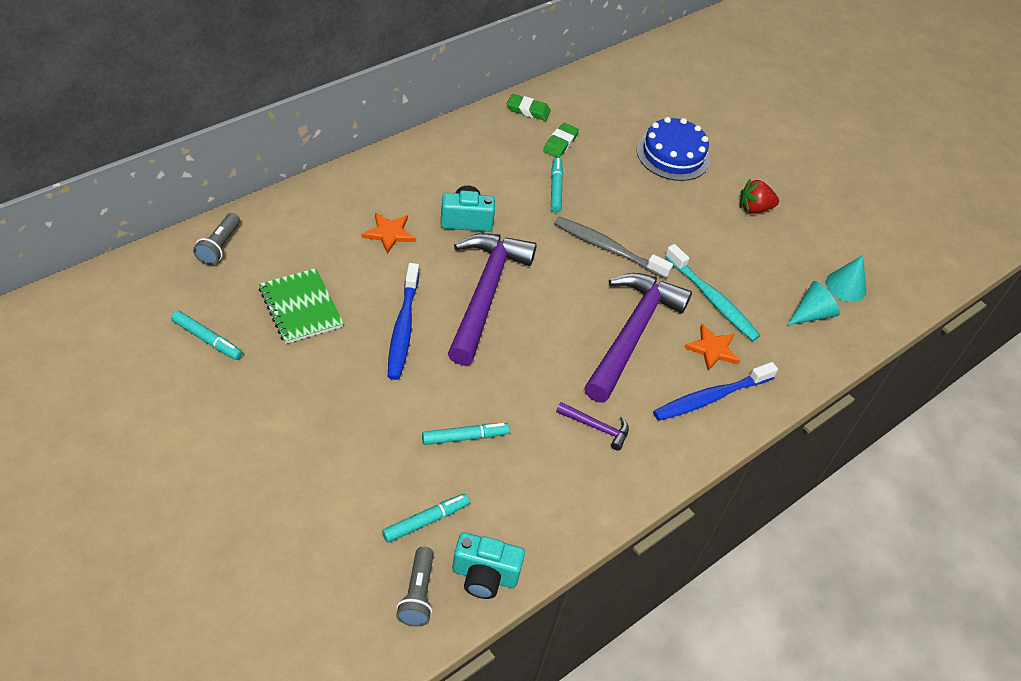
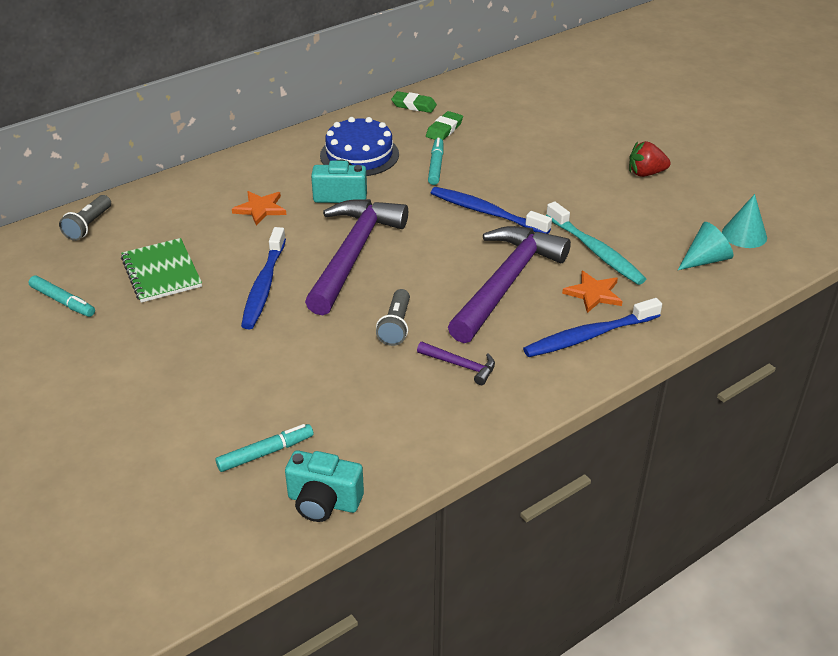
camera: 10 degrees right, 10 degrees down
grey flashlight [396,547,434,627] -> grey flashlight moved to [376,289,410,346]
turquoise marker [422,423,510,445] -> none
grey toothbrush [554,217,673,279] -> blue toothbrush [431,187,552,234]
blue cake [636,117,710,181] -> blue cake moved to [320,117,399,176]

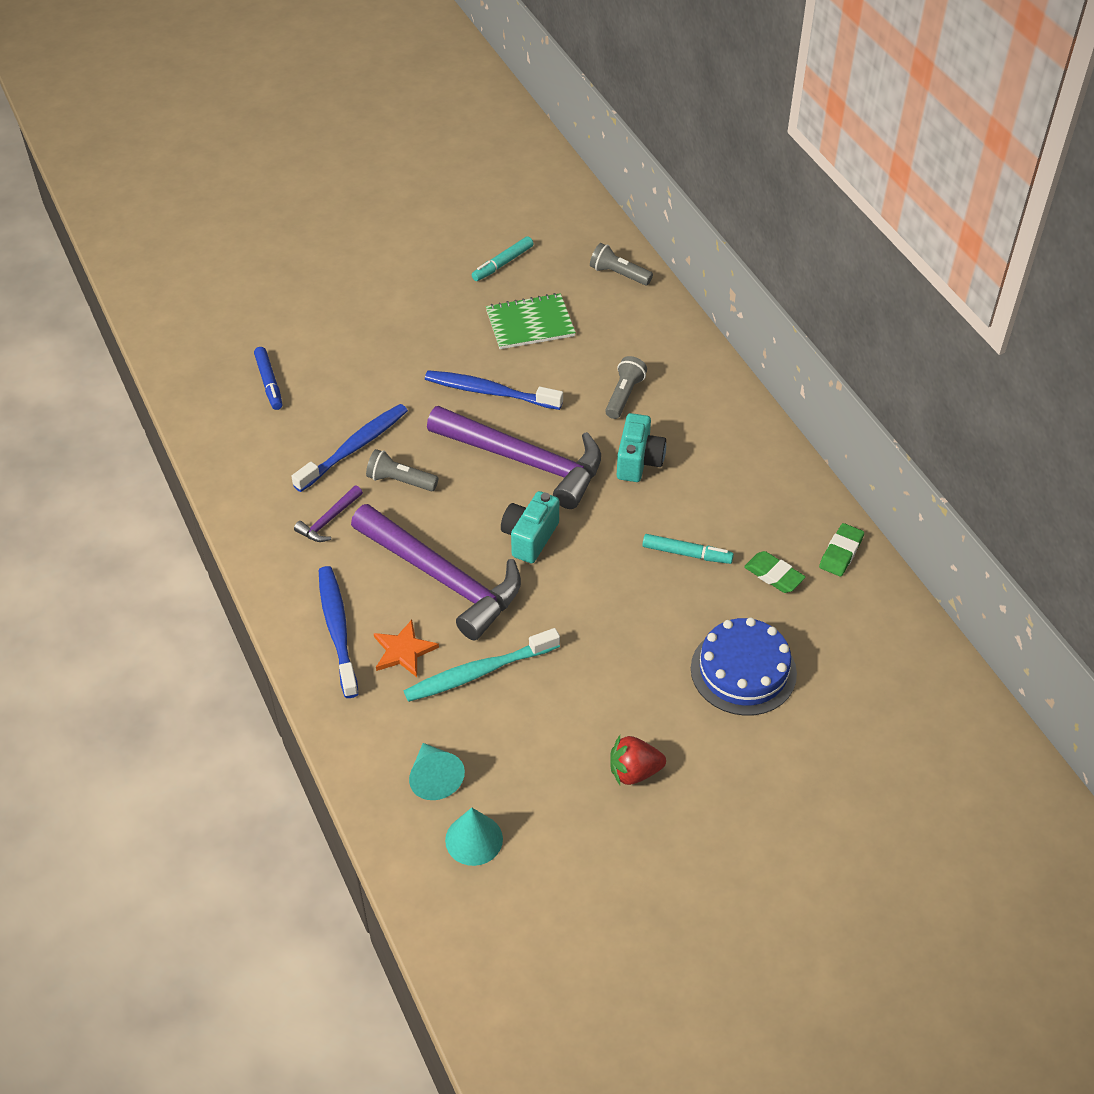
camera: 100 degrees right, 10 degrees up
turquoise marker [216,424,314,472] -> blue marker [254,347,283,410]
orange star [232,191,286,226] -> grey flashlight [605,356,647,419]
turquoise camera [285,450,364,522] -> turquoise camera moved to [501,491,559,563]
blue cake [320,117,399,176] -> blue cake moved to [691,617,797,716]
blue toothbrush [431,187,552,234] -> blue toothbrush moved to [291,404,408,492]
red strawberry [629,141,671,177] -> red strawberry turned 105 degrees counterclockwise [610,735,666,785]

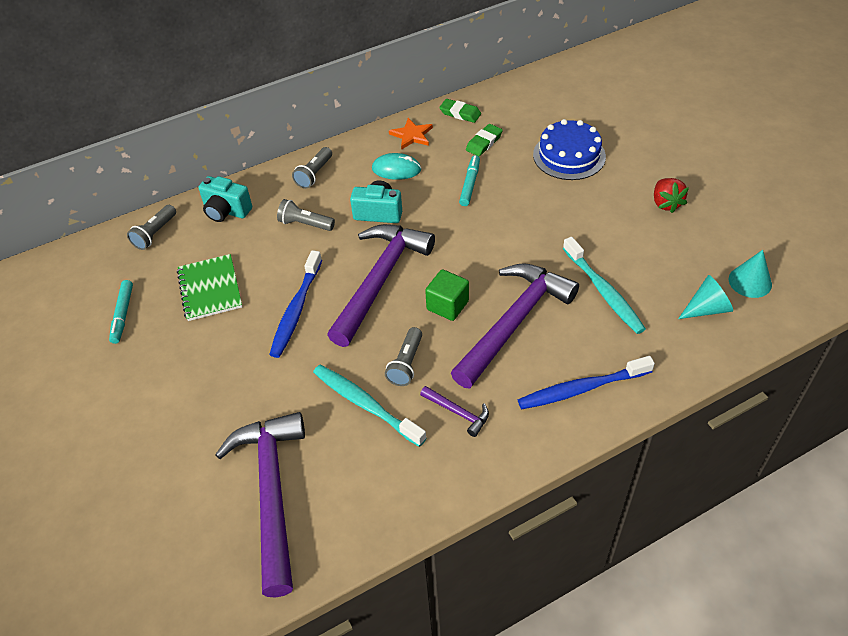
camera: 90 degrees left, 0 degrees up
blue marker [254,347,283,410] -> purple hammer [215,412,305,598]
blue toothbrush [291,404,408,492] -> turquoise toothbrush [313,365,426,447]
orange star [374,620,439,677] -> orange star moved to [389,118,433,150]
turquoise marker [472,236,533,281] -> turquoise marker turned 45 degrees clockwise [109,280,133,344]
turquoise camera [501,491,559,563] -> turquoise camera moved to [199,176,252,222]
none -> grey flashlight [292,147,332,189]
none -> turquoise mouse [372,153,421,180]
none -> green cube [425,269,469,321]

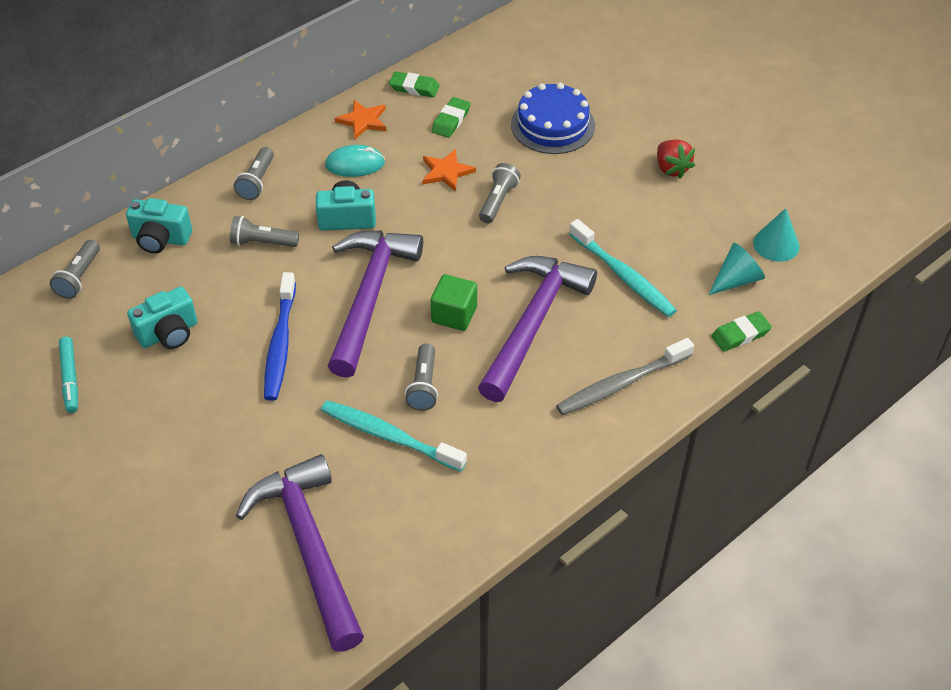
camera: 15 degrees left, 0 degrees up
green notebook [177,254,242,321] -> turquoise camera [127,287,198,349]
purple hammer [420,386,489,437] -> none
turquoise marker [459,155,480,206] -> orange star [422,149,476,192]
blue toothbrush [518,356,655,410] -> grey toothbrush [556,338,694,415]
none -> grey flashlight [479,163,521,223]
none -> green eraser [711,312,772,352]

